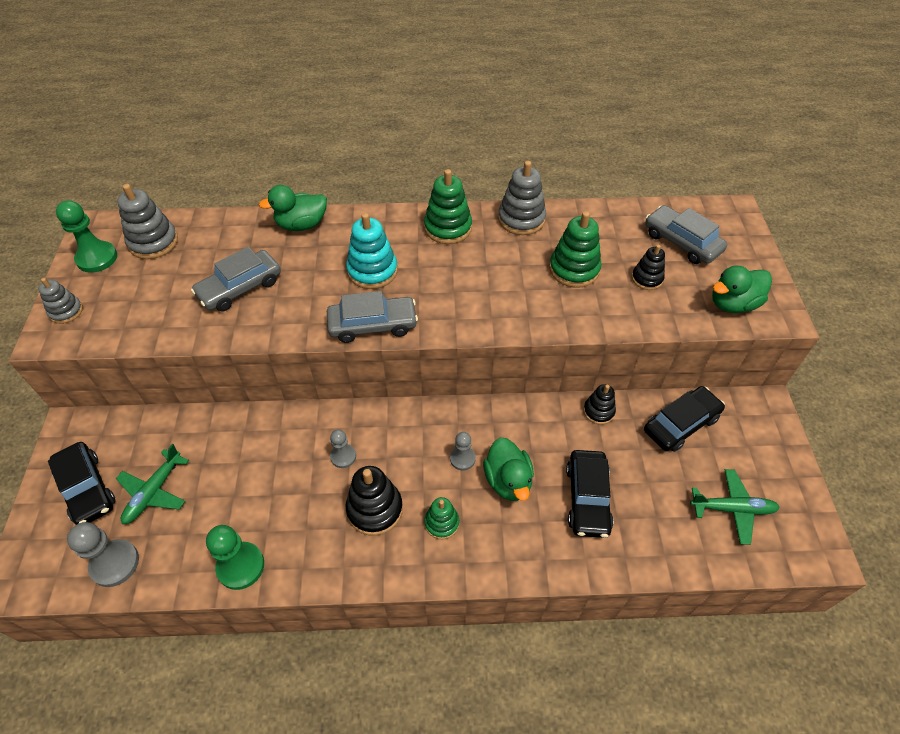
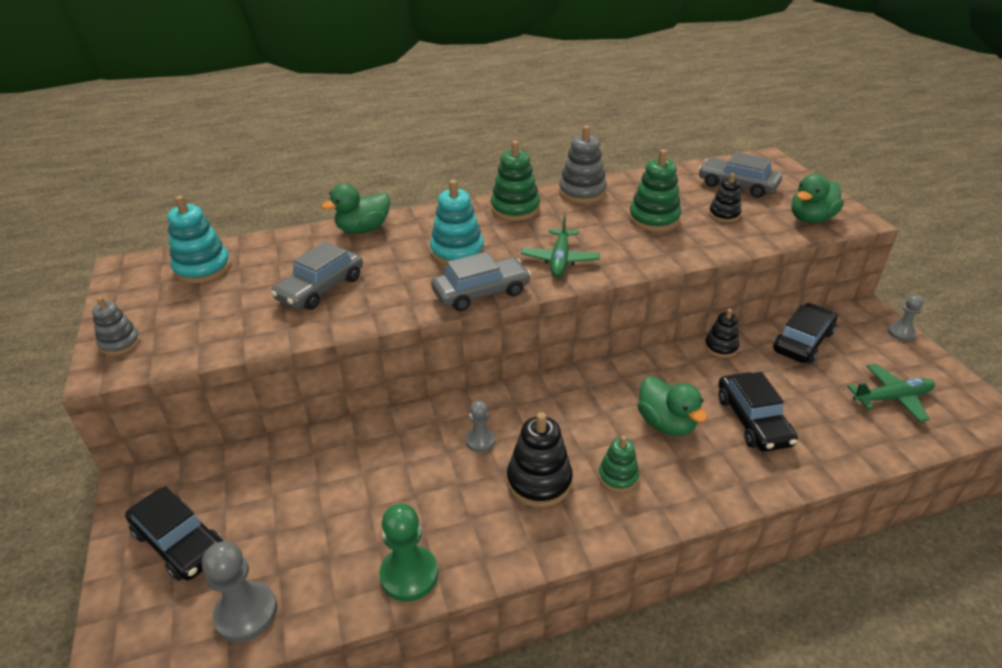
camera: 15 degrees left, 15 degrees down
green pawn [56,200,117,273] -> none
green plane [116,444,189,524] -> green plane moved to [521,215,600,277]
grey stacking toy [117,184,178,259] -> turquoise stacking toy [167,195,231,284]
grey pawn [450,432,476,471] -> grey pawn moved to [888,295,923,341]

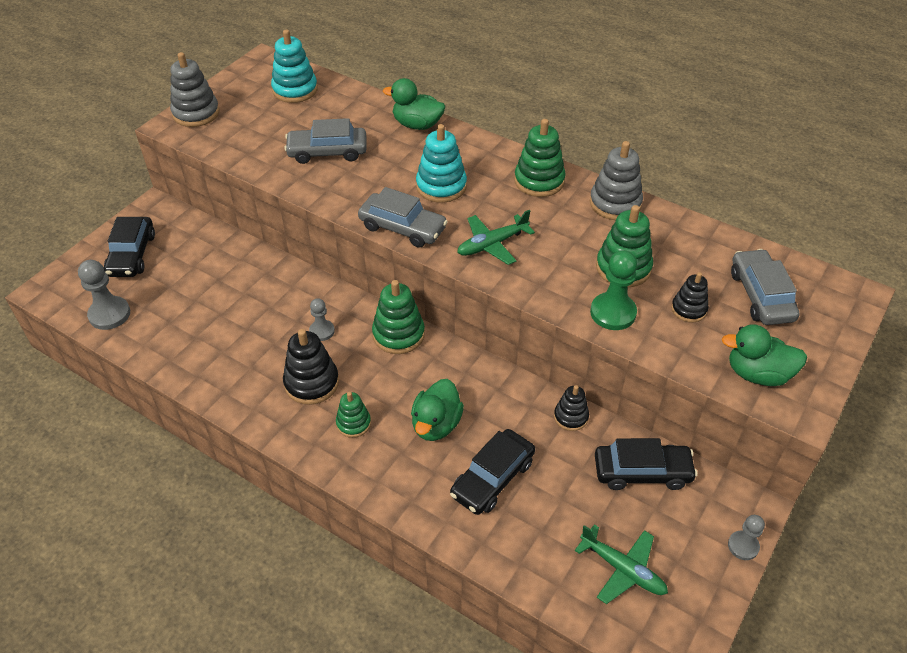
camera: 50 degrees right, 10 degrees up
grey stacking toy [92,297,141,355] -> grey stacking toy [170,52,219,127], size x1.63
green pawn [379,504,438,602] -> green pawn moved to [590,250,637,330]
none -> green stacking toy [372,280,425,354]

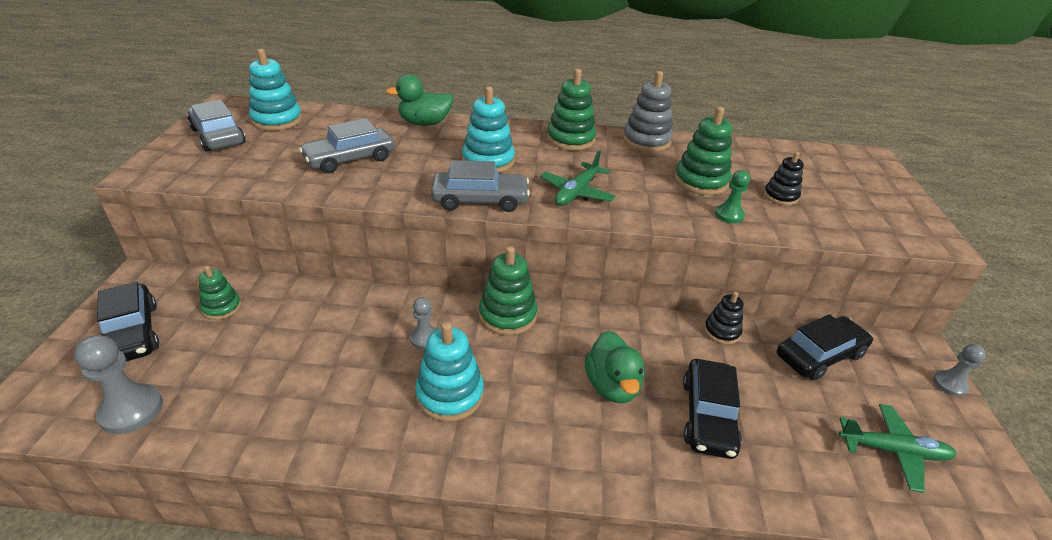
camera: 30 degrees left, 10 degrees down
grey stacking toy [170,52,219,127] -> none
black stacking toy [283,329,339,405] -> turquoise stacking toy [415,322,484,422]
green stacking toy [336,392,371,438] -> green stacking toy moved to [199,266,241,320]
green pawn [590,250,637,330] -> green pawn [715,170,750,223], size x0.61
green duck [722,324,807,386] -> none
grey car [731,249,800,325] -> grey car moved to [188,100,245,152]

